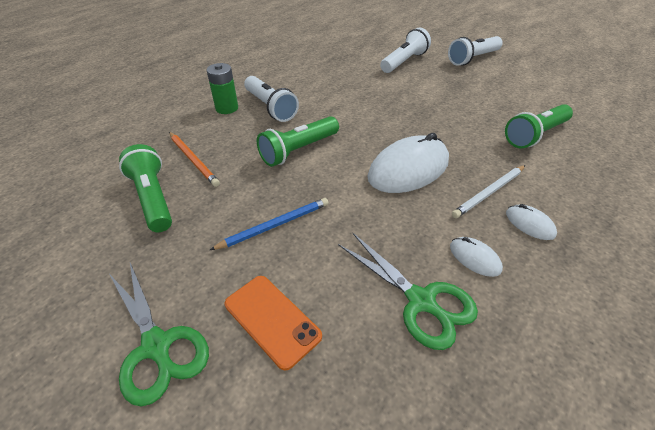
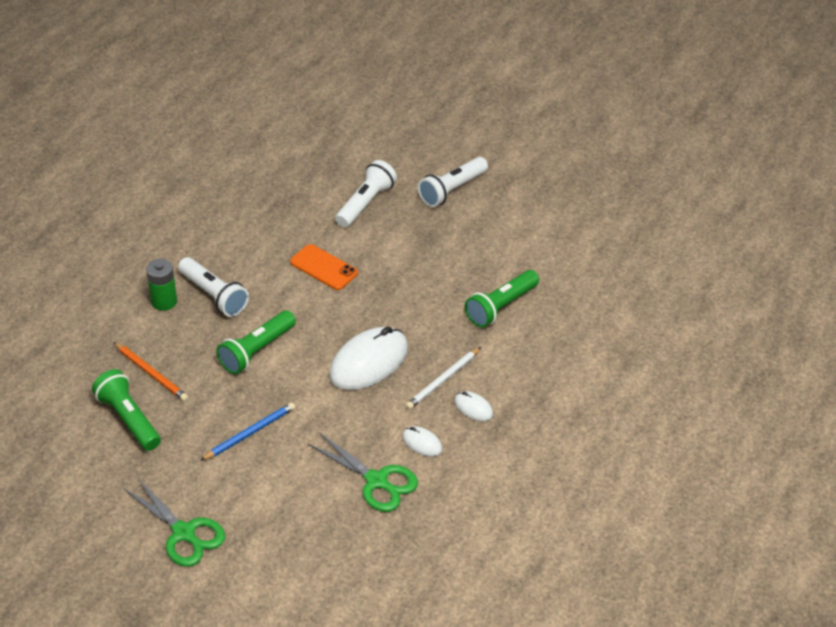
camera: 10 degrees left, 0 degrees up
orange phone [225,276,322,371] -> orange phone moved to [290,244,358,290]

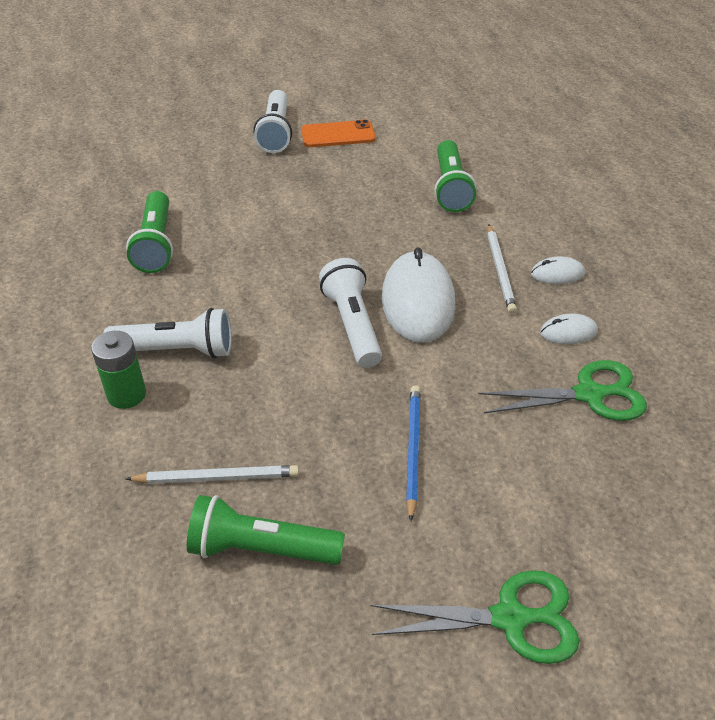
camera: 45 degrees left, 0 degrees up
orange pencil [114,342,188,401] -> white pencil [126,465,299,484]
green flashlight [216,310,296,374] -> green flashlight moved to [126,191,173,273]
orange phone [290,244,358,290] -> orange phone moved to [301,120,376,147]
white flashlight [335,160,397,228] -> white flashlight moved to [319,258,382,368]

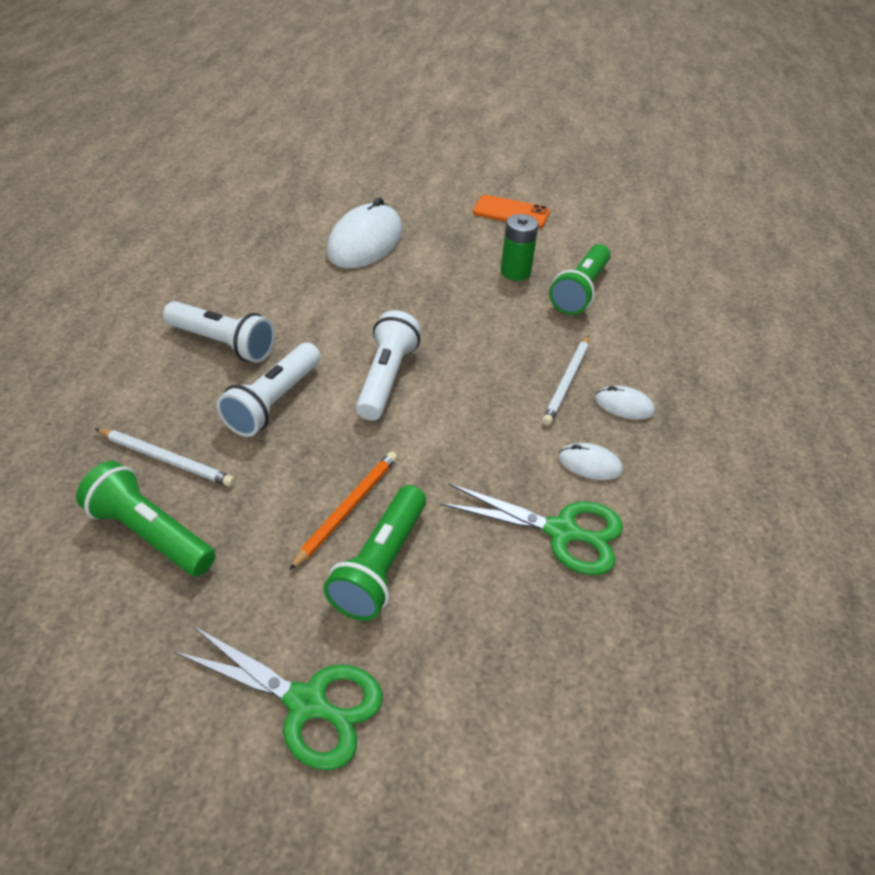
camera: 25 degrees right, 0 degrees up
green battery [91,331,146,409] -> green battery moved to [501,214,539,281]
green flashlight [126,191,173,273] -> green flashlight moved to [323,485,426,621]
white flashlight [253,90,292,153] -> white flashlight moved to [216,343,321,437]
white mouse [382,247,455,343] -> white mouse moved to [326,198,403,268]
blue pencil [406,385,421,521] -> orange pencil [289,451,397,570]

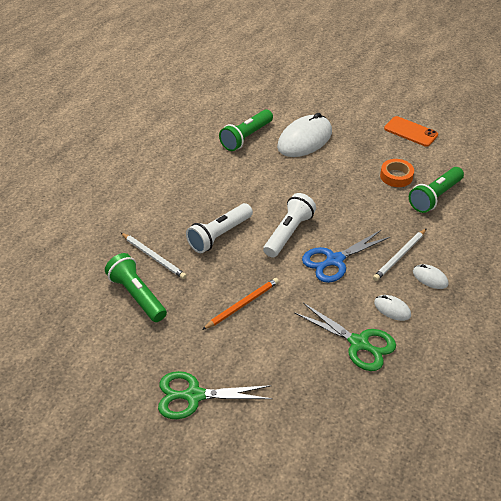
camera: 20 degrees right, 0 degrees up
white flashlight [163,301,275,363] -> none
green scissors [174,626,383,770] -> green scissors turned 135 degrees clockwise [158,371,272,419]
green flashlight [323,485,426,621] -> green flashlight moved to [219,109,273,151]
green battery [501,214,539,281] -> orange tape [380,159,414,187]
none -> blue scissors [302,230,390,283]

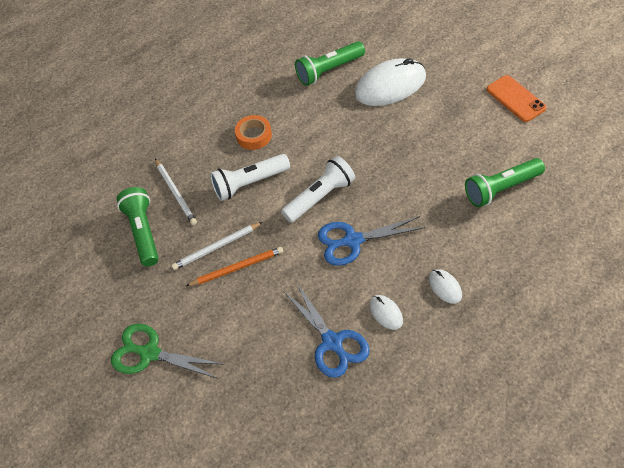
camera: 25 degrees right, 10 degrees up
green scissors [294,303,396,371] -> blue scissors [283,282,370,378]
white pencil [373,228,427,281] -> white pencil moved to [171,222,263,270]
orange tape [380,159,414,187] -> orange tape moved to [235,115,272,150]

